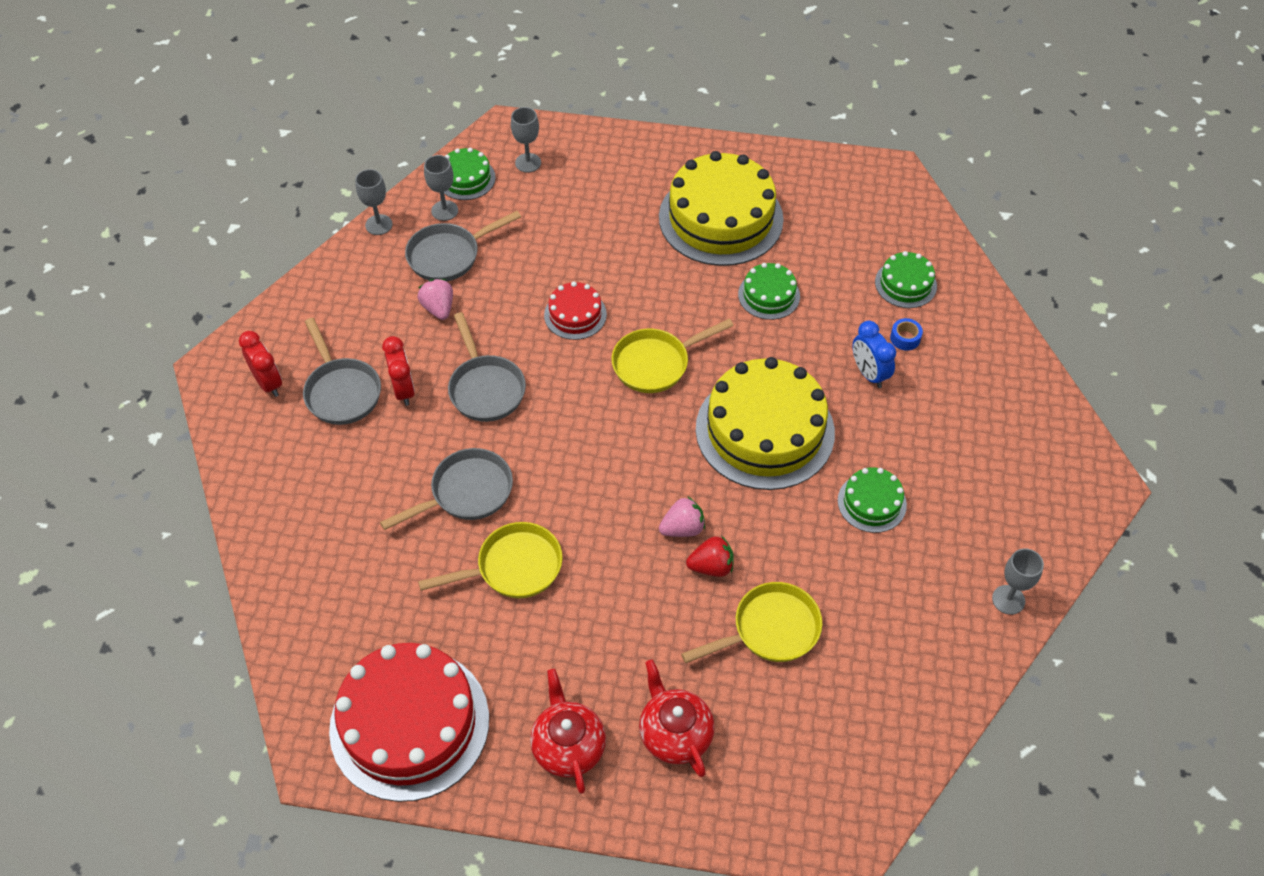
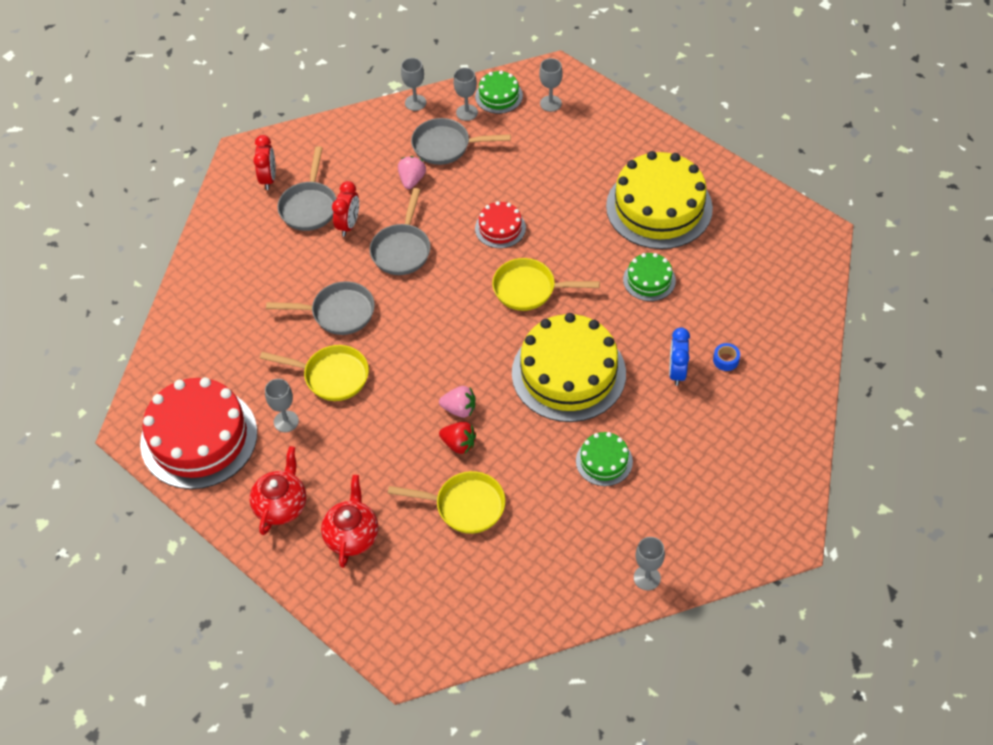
camera: 35 degrees right, 0 degrees up
green cake [875,251,937,308] -> none
none -> grey goblet [265,379,299,432]

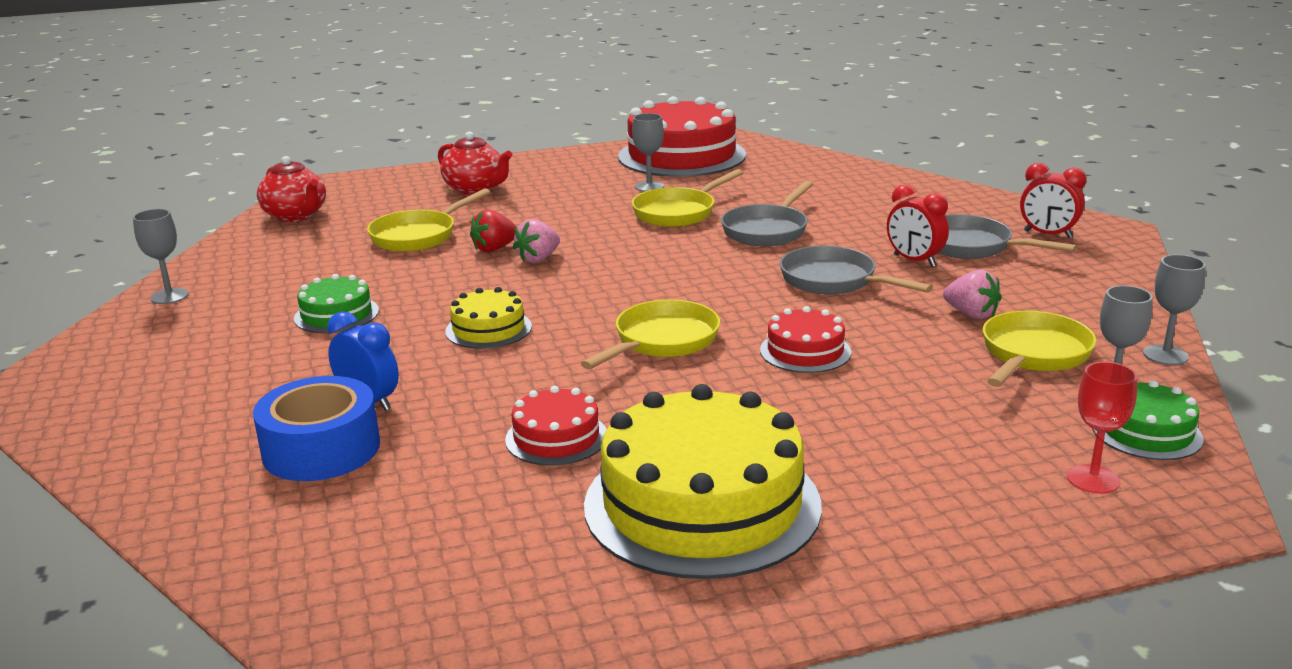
camera: 120 degrees right, 30 degrees down
red teapot [250,446,306,535] -> red teapot moved to [257,156,326,222]
grey pan [411,118,511,165] -> yellow pan [982,311,1096,387]
yellow cake [512,313,626,422] -> yellow cake [445,287,532,349], size x0.48
grey goblet [539,58,563,112] -> red goblet [1067,362,1137,494]
green cake [623,253,676,301] -> red cake [505,386,607,466]
blue tape [713,343,740,371] -> blue tape [253,376,380,481], size x2.36

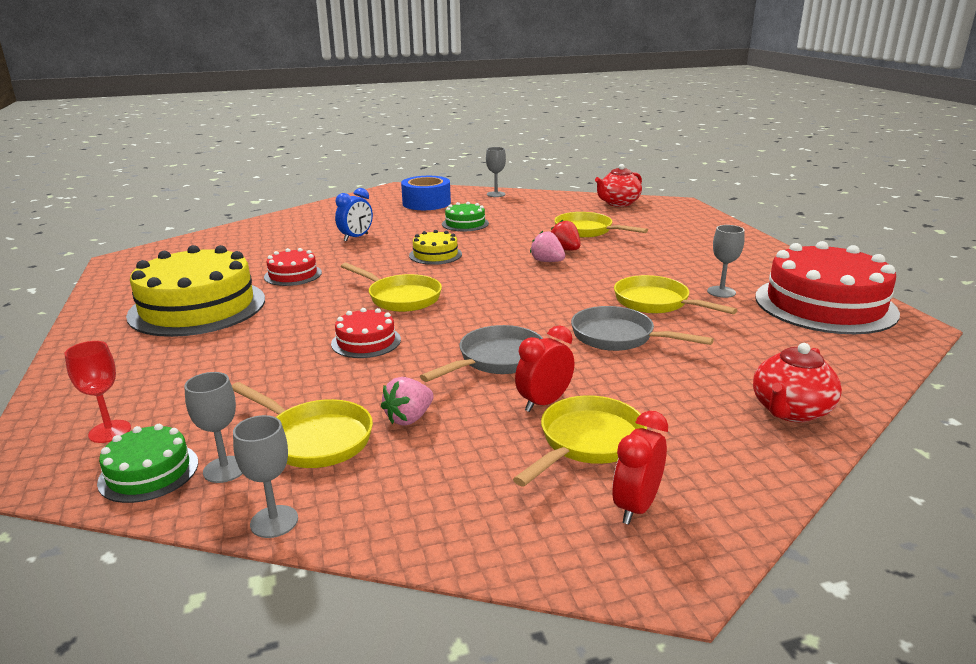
camera: 90 degrees right, 0 degrees up
blue tape [253,376,380,481] -> blue tape moved to [401,176,451,210]
red teapot [438,131,512,195] -> red teapot moved to [753,343,842,422]
grey pan [939,214,1077,259] -> yellow pan [513,395,647,487]

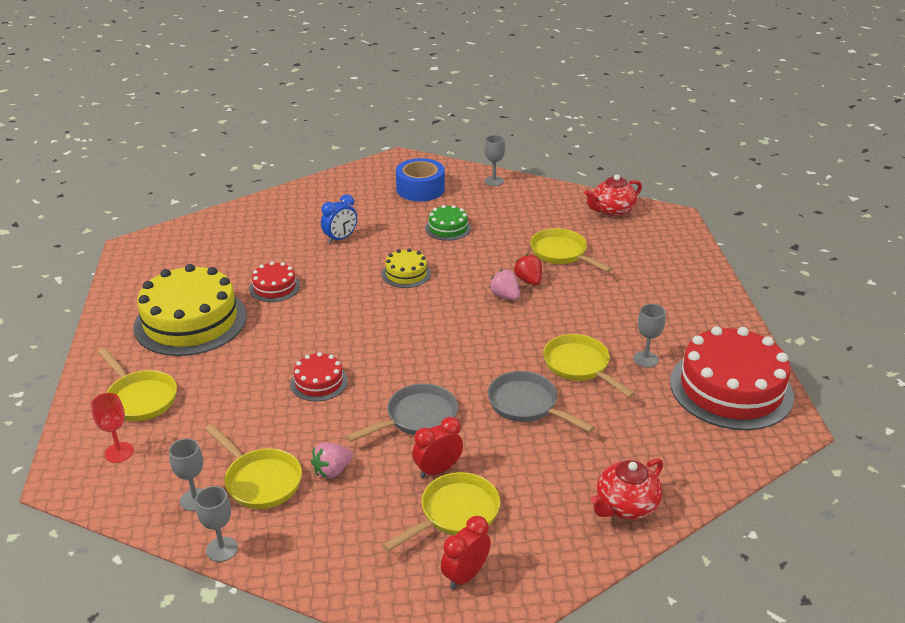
camera: 10 degrees right, 10 degrees up
green cake [97,424,198,503] -> none
yellow pan [341,263,442,312] -> yellow pan moved to [97,348,177,421]

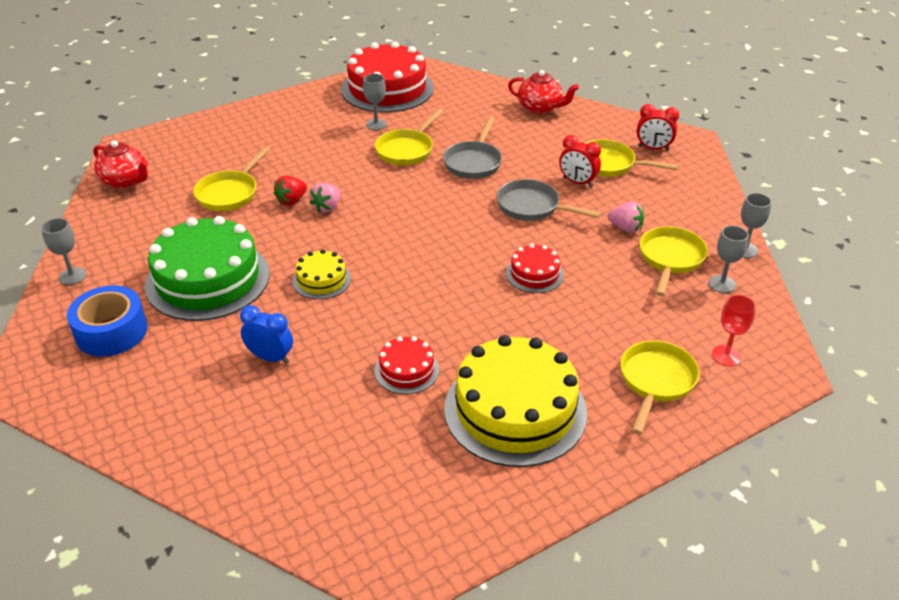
camera: 115 degrees left, 5 degrees up
green cake [425,205,471,241] -> green cake [145,216,270,321], size x2.09

